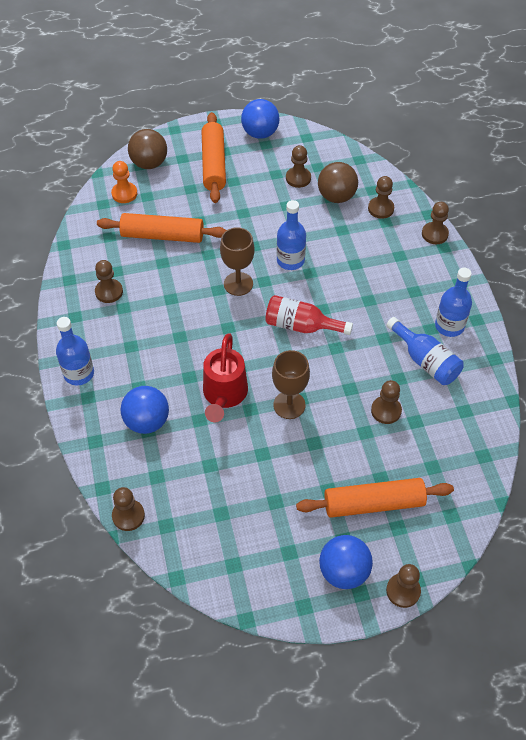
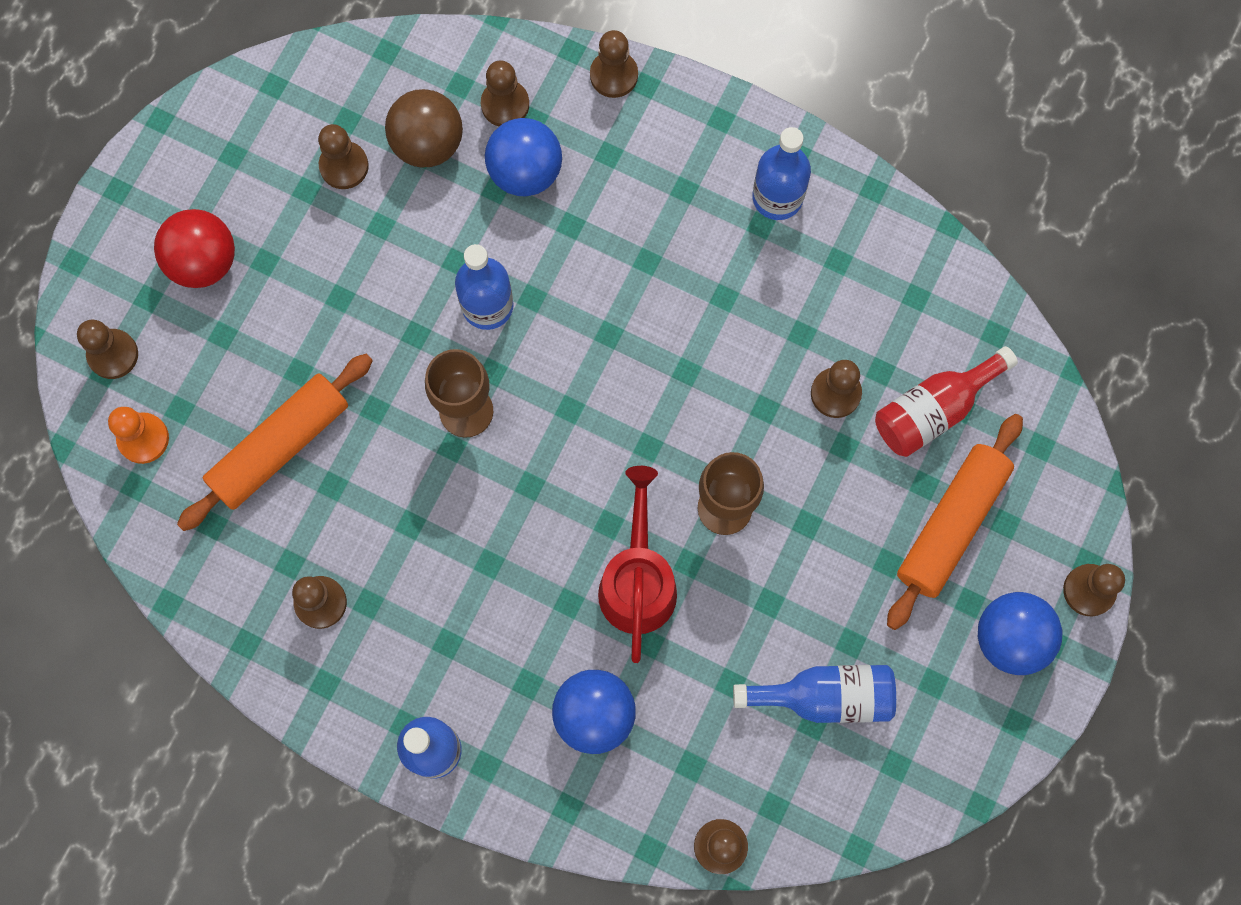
camera: 50 degrees left, 20 degrees up
brown ball [128,129,167,169] -> brown pawn [77,320,138,379]
orange rolling pin [202,112,226,203] -> red ball [154,209,235,288]
red watering can [203,333,248,422] -> red watering can turned 135 degrees counterclockwise [598,466,677,663]
blue ball [241,99,280,139] -> blue ball moved to [485,118,562,196]
red bottle [265,295,353,335] -> red bottle moved to [875,346,1018,457]
blue bottle [386,317,464,385] -> blue bottle moved to [733,665,896,723]

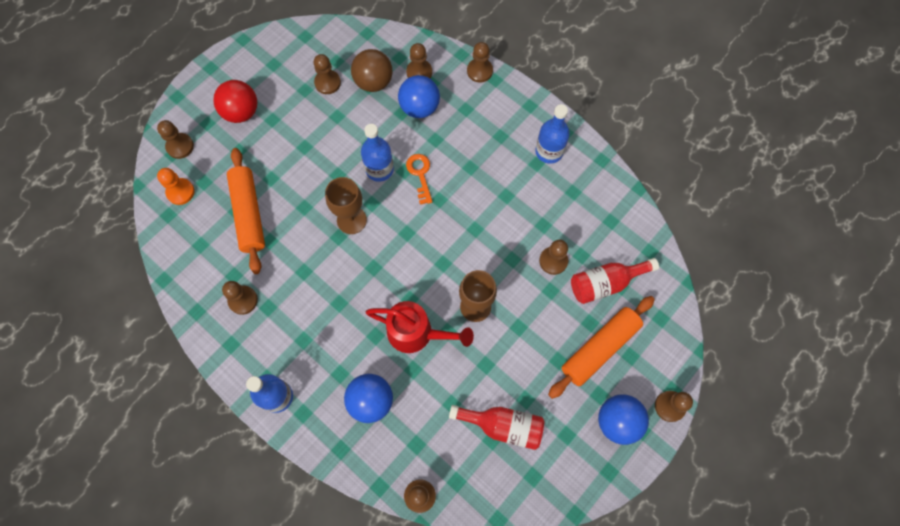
camera: 15 degrees right, 5 degrees down
orange rolling pin [177,354,373,531] -> orange rolling pin turned 75 degrees counterclockwise [227,148,265,274]
red watering can [598,466,677,663] -> red watering can turned 90 degrees clockwise [366,301,474,353]
blue bottle [733,665,896,723] -> red bottle [449,405,544,450]
none -> orange key [406,154,432,205]

